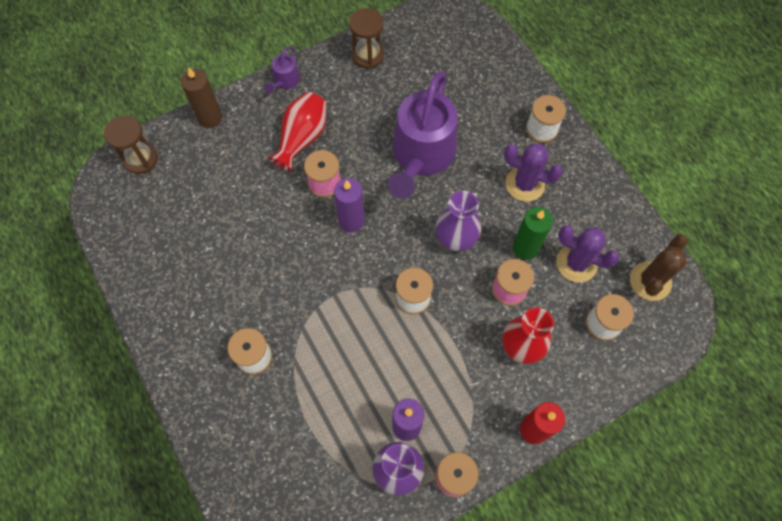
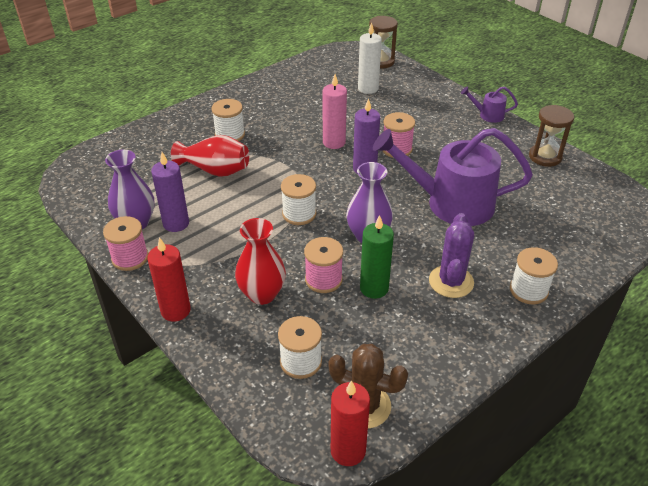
camera: 80 degrees right, 25 degrees down
brown candle [181,67,222,128] -> none
red vase [268,92,327,171] -> red vase moved to [171,135,249,177]
purple cactus [556,225,620,283] -> none
none -> pink candle [323,74,347,149]
none -> red candle [331,380,370,466]
none -> white candle [358,22,382,94]

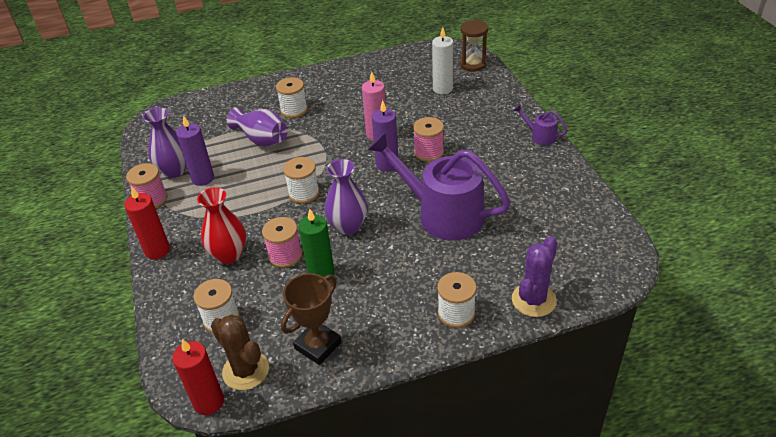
camera: 25 degrees right, 0 degrees up
red vase [171,135,249,177] -> purple vase [227,108,288,147]
purple cactus [429,213,474,298] -> purple cactus moved to [512,236,558,317]
brown hourglass [529,105,574,167] -> none
none -> brown trophy [281,273,342,365]

